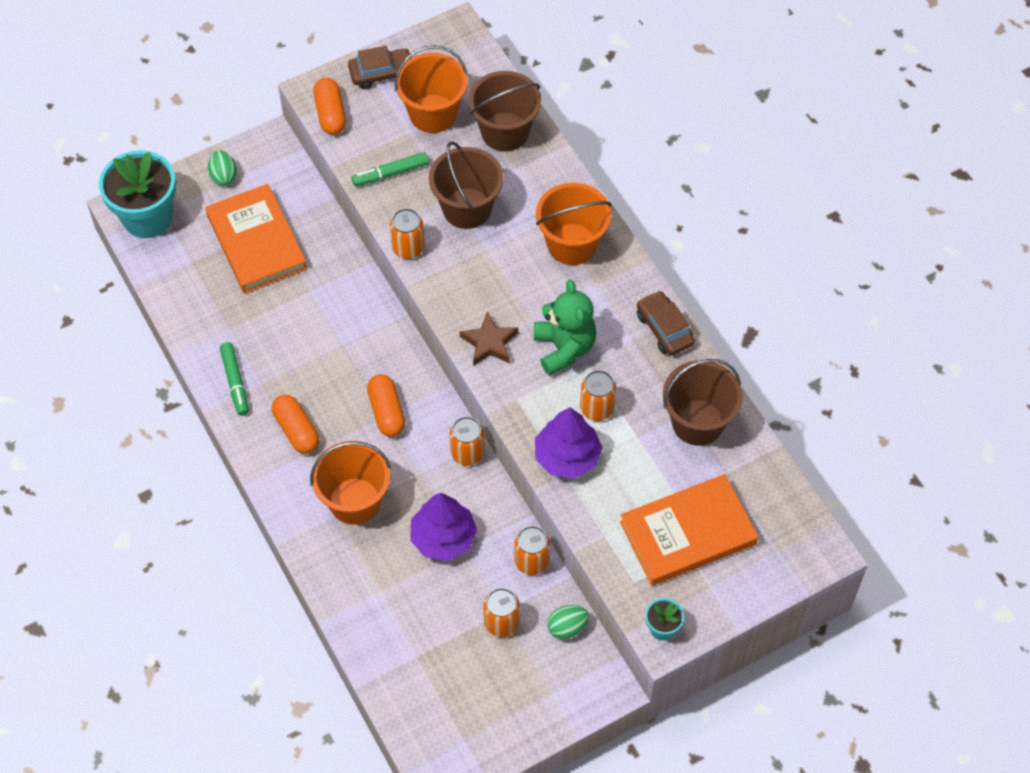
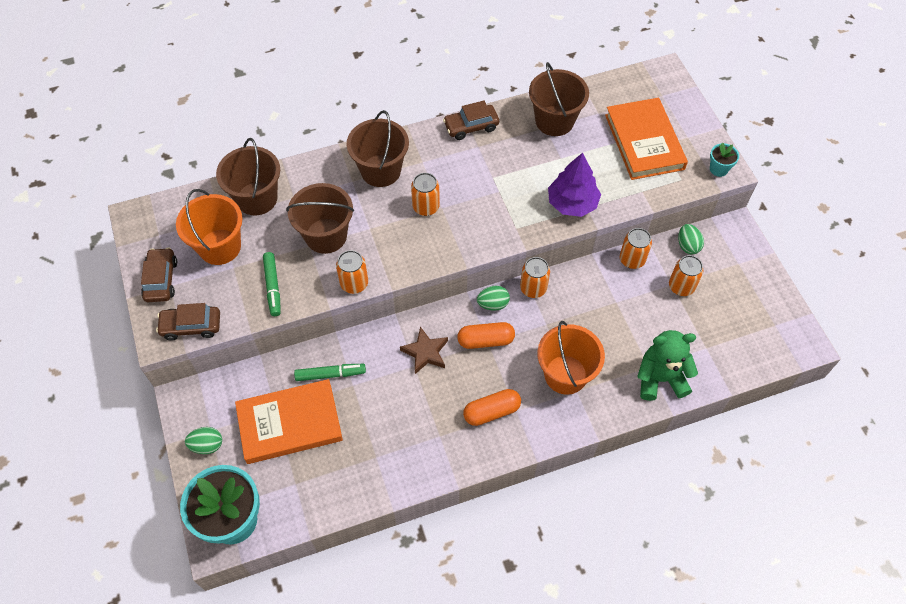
camera: 80 degrees left, 0 degrees up
green marker [220,342,249,416] -> green marker moved to [294,364,366,381]
orange capsule [314,78,346,135] -> brown car [156,303,220,341]
purple tree [410,493,477,561] -> none
brown star [460,311,518,366] -> brown star moved to [400,327,448,374]
green teddy bear [534,279,596,376] -> green teddy bear moved to [637,330,698,401]
orange bucket [536,183,612,265] -> brown bucket [347,110,409,187]
orange can [580,370,616,421] -> orange can moved to [411,173,440,216]
none -> green egg [477,286,510,311]

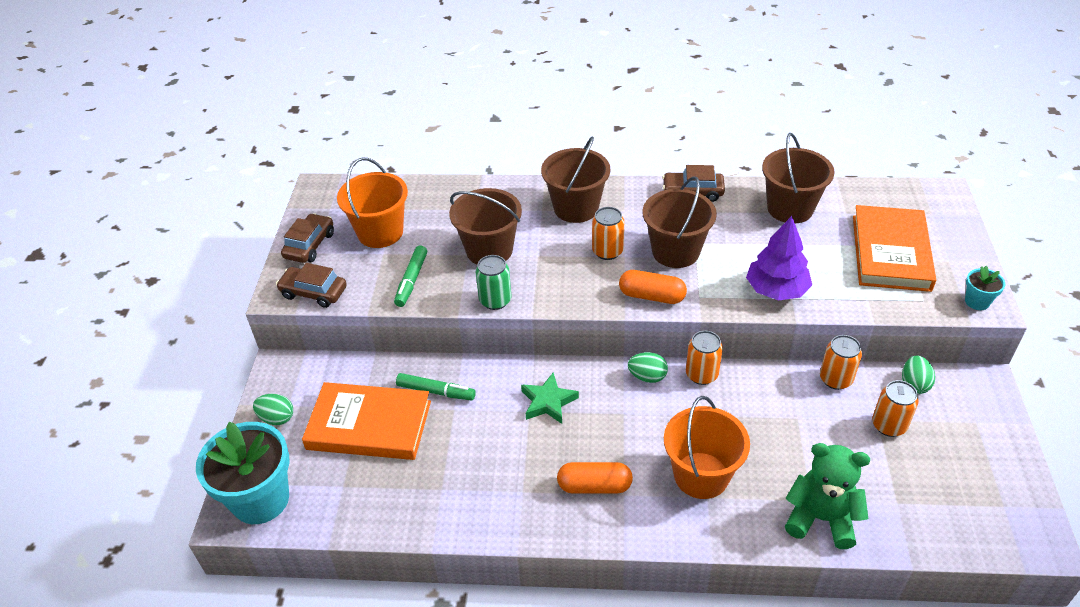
camera: 25 degrees right, 15 degrees down
brown bucket [216,138,280,215] -> brown bucket moved to [642,176,717,268]
orange can [336,250,368,294] -> green can [476,255,511,310]
brown star [400,327,448,374] -> green star [521,372,579,424]
orange capsule [457,322,515,349] -> orange capsule moved to [619,270,687,304]

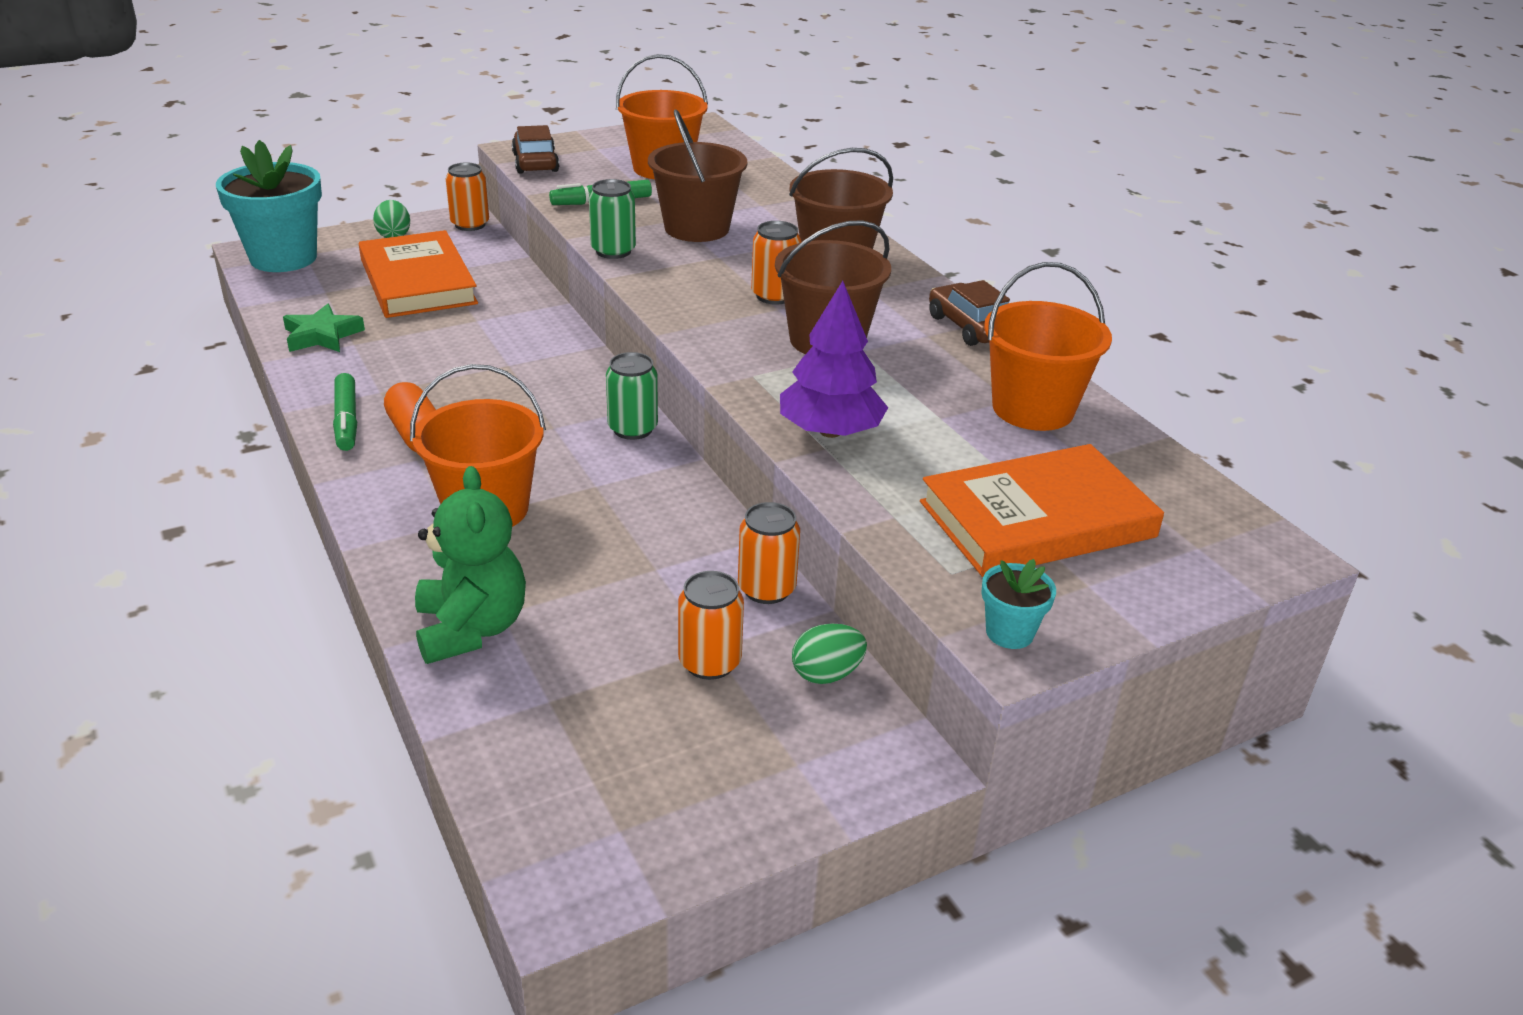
camera: 55 degrees right, 10 degrees down
brown car [281,213,334,263] -> none
green marker [396,373,476,401] -> green marker moved to [333,373,357,451]
green star [521,372,579,424] -> green star moved to [283,304,365,352]
orange capsule [619,270,687,304] -> none
green egg [628,352,668,383] -> green can [606,352,658,440]
orange can [686,331,723,385] -> orange can moved to [446,163,489,231]
brown bucket [762,133,835,223] -> orange bucket [984,262,1112,431]

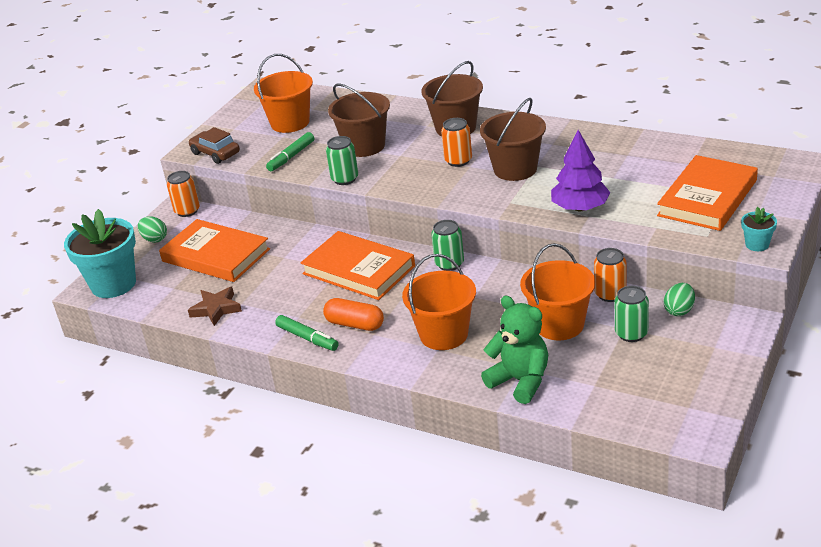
camera: 30 degrees left, 0 degrees up
green star [283,304,365,352] -> brown star [188,287,242,326]
orange can [678,571,744,680] -> green can [615,286,649,342]
brown car [929,280,1010,346] -> none
orange bucket [984,262,1112,431] -> orange bucket moved to [520,243,595,340]
none -> orange book [301,231,415,300]

